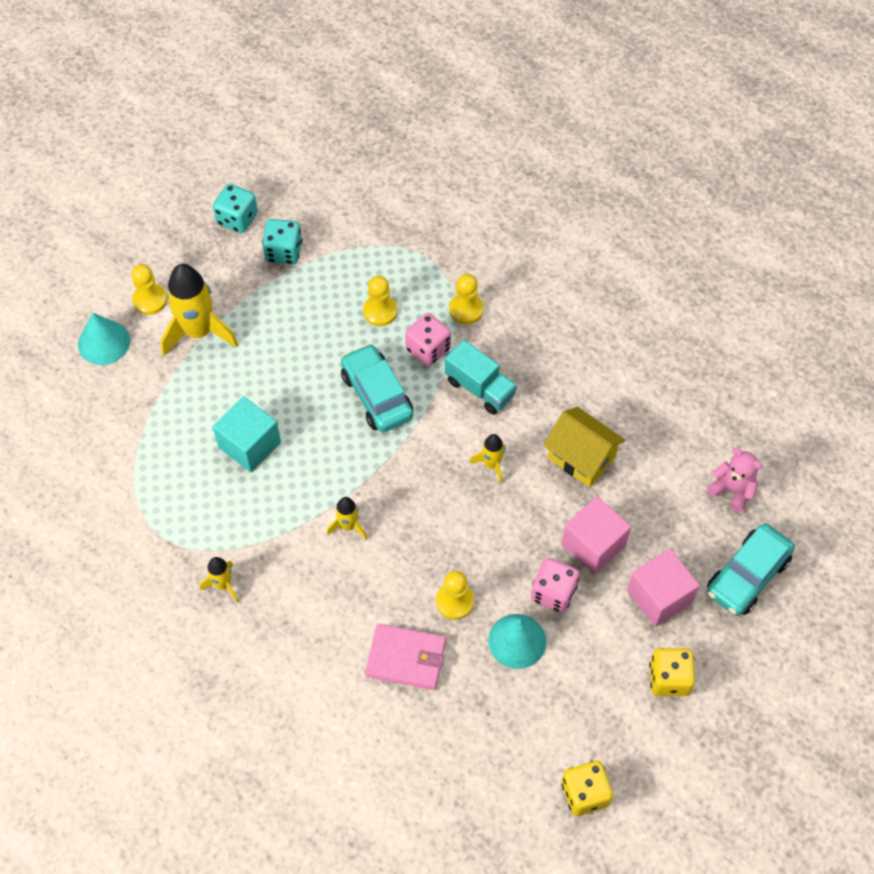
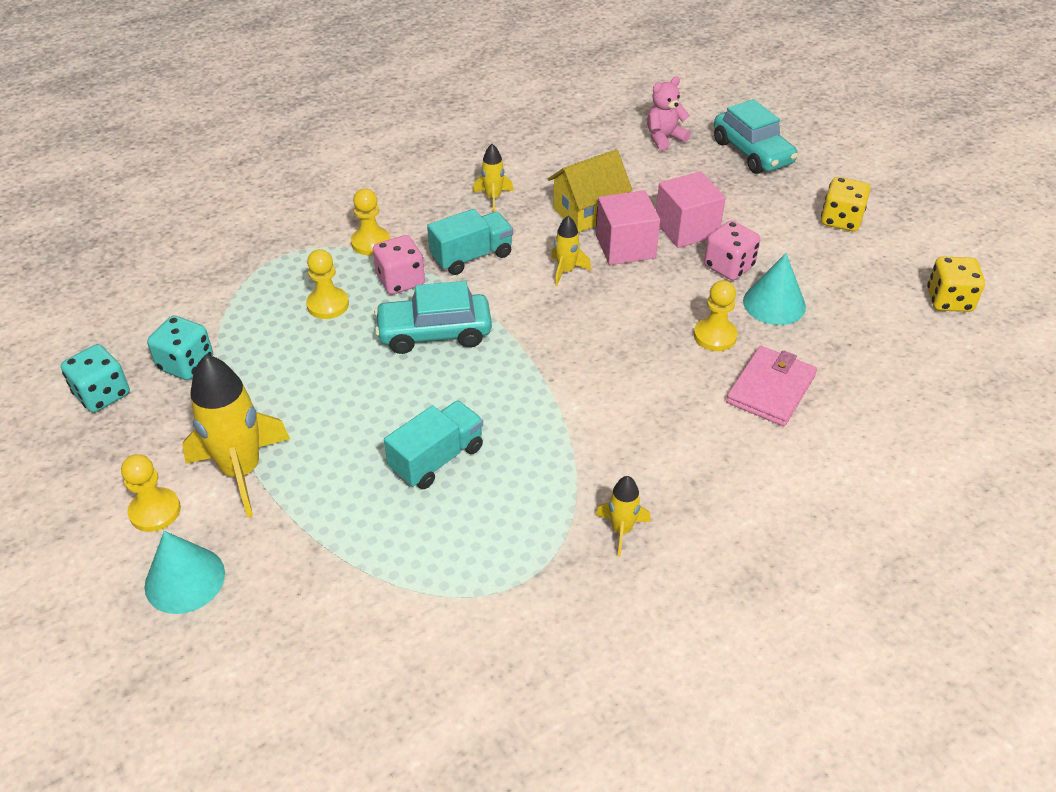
camera: 70 degrees left, 15 degrees down
turquoise cube [213,396,281,472] -> turquoise truck [384,401,483,489]
yellow rocket [327,497,367,539] -> yellow rocket moved to [473,144,514,212]
pink cube [627,549,700,627] -> pink cube moved to [596,190,660,265]

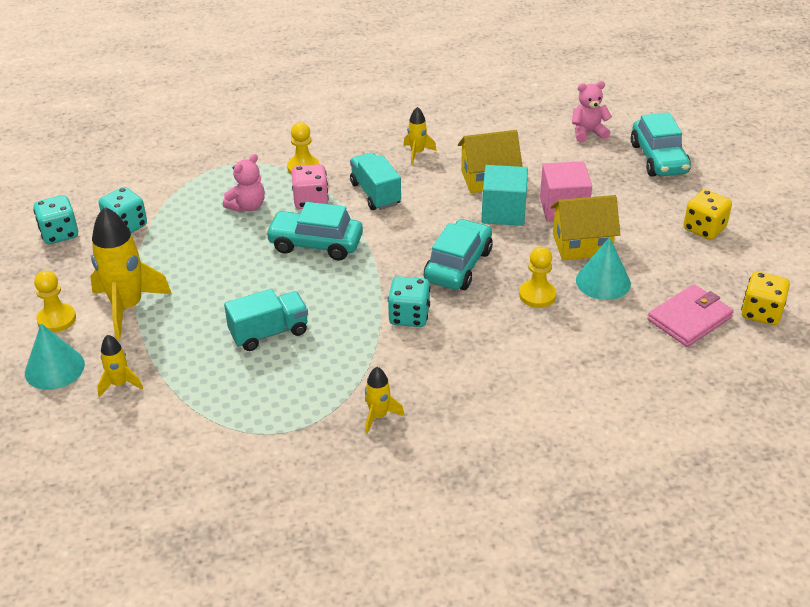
camera: 20 degrees right, 5 degrees down
yellow pawn [306,249,349,319] -> pink teddy bear [223,154,265,212]
turquoise truck [427,209,513,275] -> turquoise truck turned 105 degrees counterclockwise [350,152,401,210]
yellow rocket [551,216,591,286] -> yellow rocket moved to [97,335,143,397]
pink cube [596,190,660,265] -> turquoise cube [481,165,528,226]
pink dice [704,221,760,280] -> yellow house [550,195,620,260]
pink wallet [726,346,817,426] -> pink wallet moved to [648,284,734,347]
none -> turquoise dice [388,276,430,327]
none -> turquoise car [424,219,493,290]

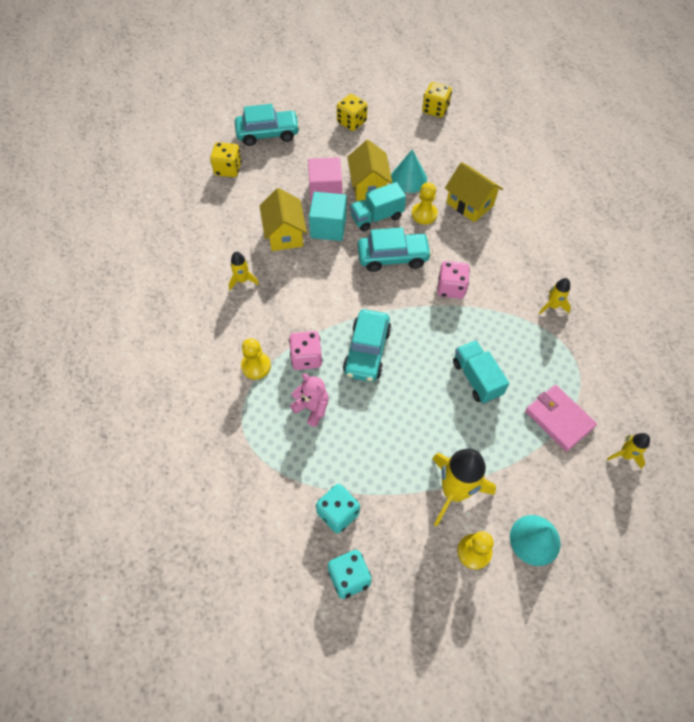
camera: 90 degrees left, 20 degrees up
yellow rocket [97,335,143,397] -> yellow rocket moved to [607,433,650,469]
turquoise truck [350,152,401,210] -> turquoise truck moved to [350,182,406,232]
turquoise dice [388,276,430,327] -> pink dice [437,261,470,299]
turquoise car [424,219,493,290] -> turquoise car turned 150 degrees clockwise [358,227,432,272]
pink teddy bear [572,81,612,143] -> yellow dice [210,142,242,177]
pink wallet [648,284,734,347] -> pink wallet moved to [525,385,597,452]
none -> yellow house [445,162,503,222]

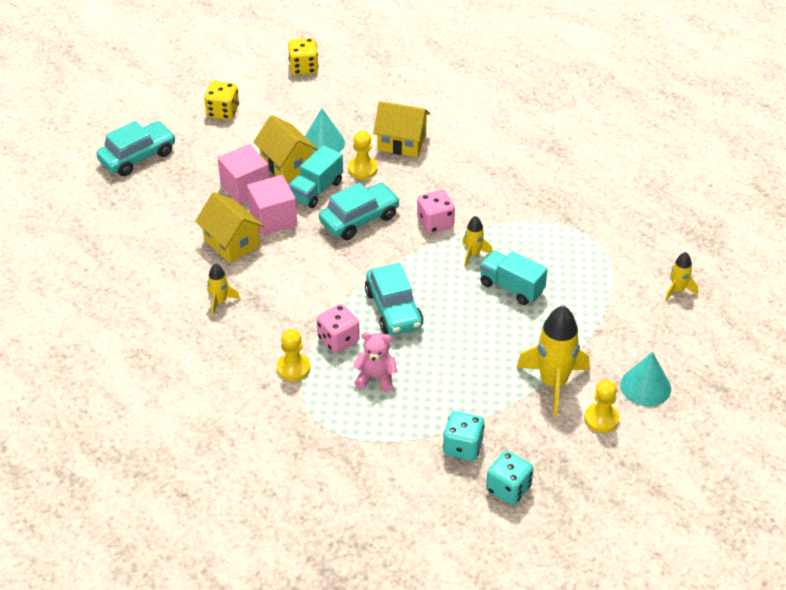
camera: 30 degrees left, 15 degrees down
yellow dice [210,142,242,177] -> none
turquoise cube [309,192,347,241] -> pink cube [247,175,297,235]
pink wallet [525,385,597,452] -> none
yellow rocket [539,278,571,314] -> yellow rocket moved to [462,216,492,267]

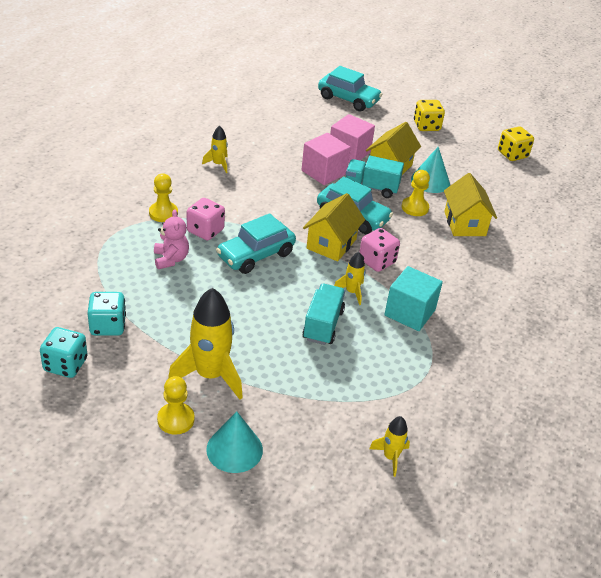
camera: 65 degrees right, 5 degrees down
yellow house [195,192,264,263] -> yellow house moved to [303,193,365,261]
none -> turquoise cube [384,266,443,331]

